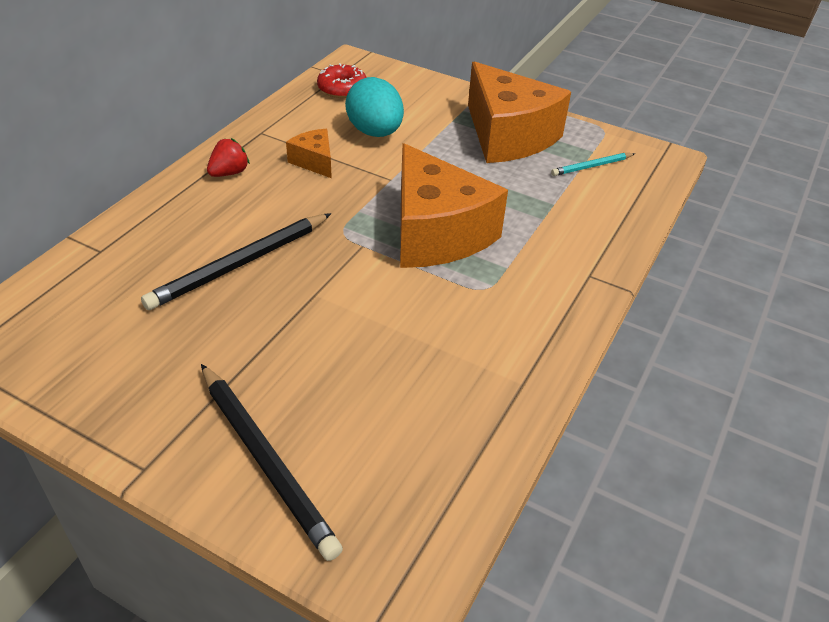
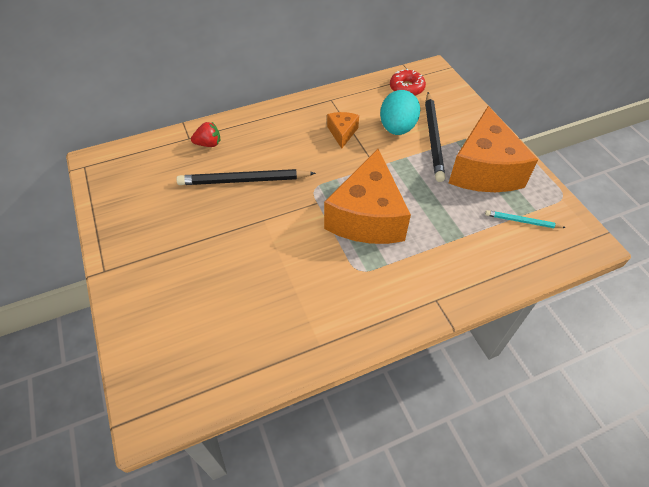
camera: 40 degrees right, 10 degrees up
black pencil [201,364,343,561] -> black pencil moved to [425,92,445,182]
red strawberry [207,138,250,177] -> red strawberry moved to [191,122,220,147]

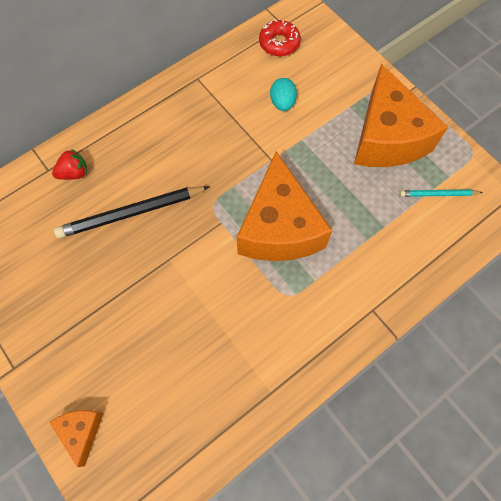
camera: 15 degrees left, 15 degrees up
orange cheese [327,112,359,149] -> orange cheese moved to [50,410,103,467]
turquoise egg [380,90,420,135] -> turquoise egg [270,78,297,111], size x0.60
black pencil [425,92,445,182] -> none

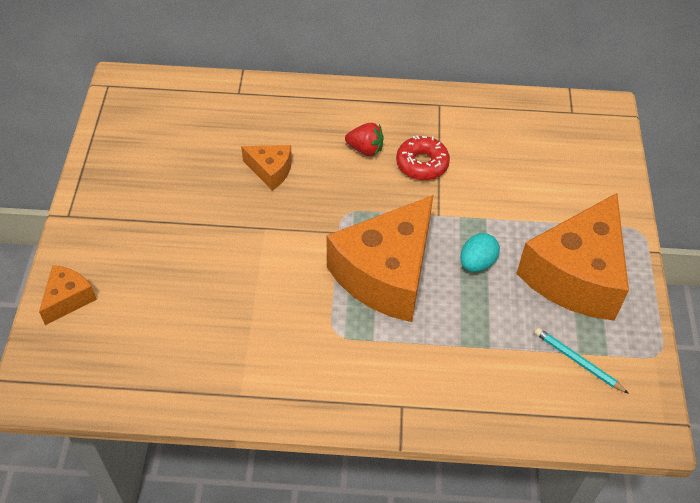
camera: 40 degrees right, 15 degrees down
red strawberry [52,149,87,180] -> red strawberry moved to [345,123,384,156]
black pencil [54,186,210,238] -> orange cheese [241,145,292,191]
red donut [259,19,301,56] -> red donut moved to [396,135,450,180]
turquoise egg [270,78,297,111] -> turquoise egg moved to [460,233,500,272]

